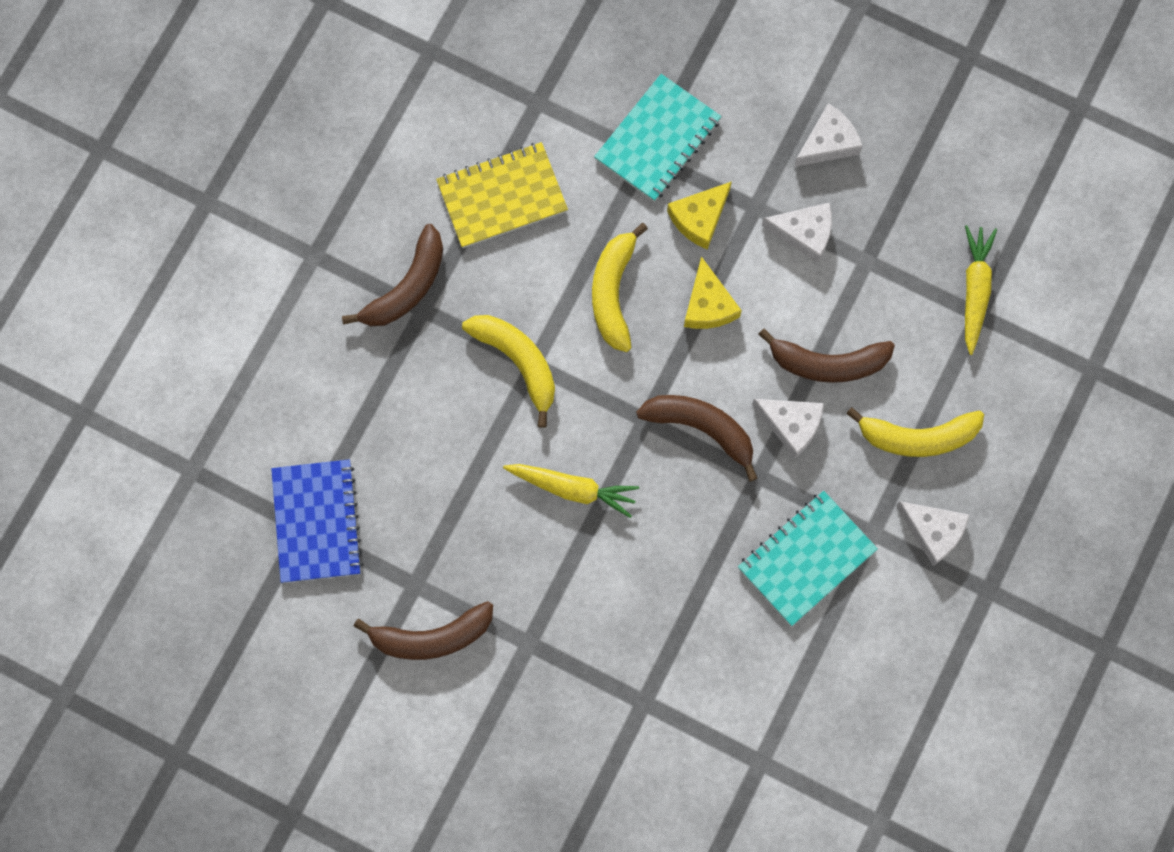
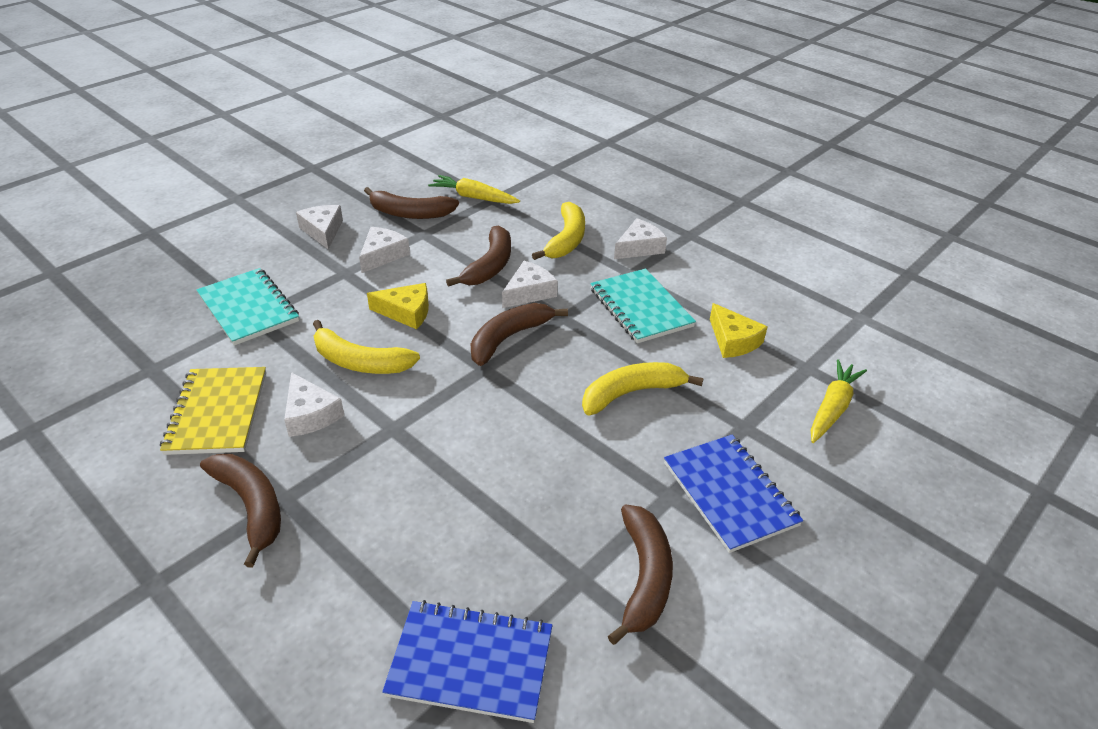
camera: 75 degrees left, 35 degrees down
yellow banana [462,315,555,428] -> yellow banana moved to [582,362,704,415]
yellow carrot [503,464,639,518] -> yellow carrot moved to [811,359,867,443]
yellow cheese [667,181,732,250] -> yellow cheese moved to [710,303,768,358]
none -> white cheese [284,372,344,437]
none -> brown banana [364,187,459,219]
none -> blue notebook [664,435,803,553]

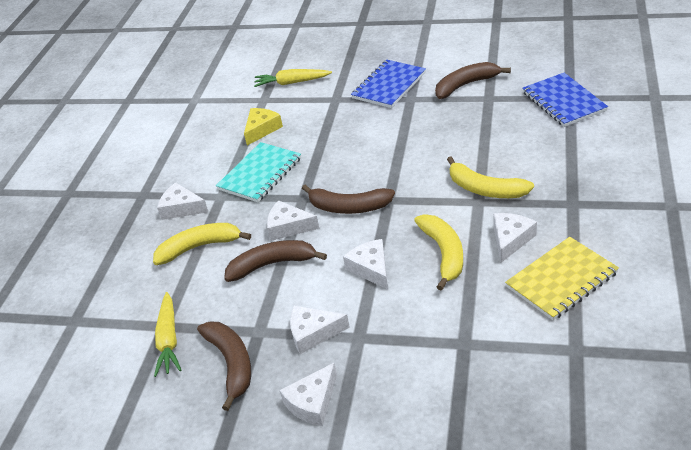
camera: 115 degrees left, 0 degrees up
turquoise notebook [196,268,299,346] -> none
brown banana [200,454,281,568] -> none
yellow cheese [367,283,429,329] -> white cheese [343,239,388,289]
yellow banana [582,362,704,415] -> yellow banana moved to [447,156,534,198]

